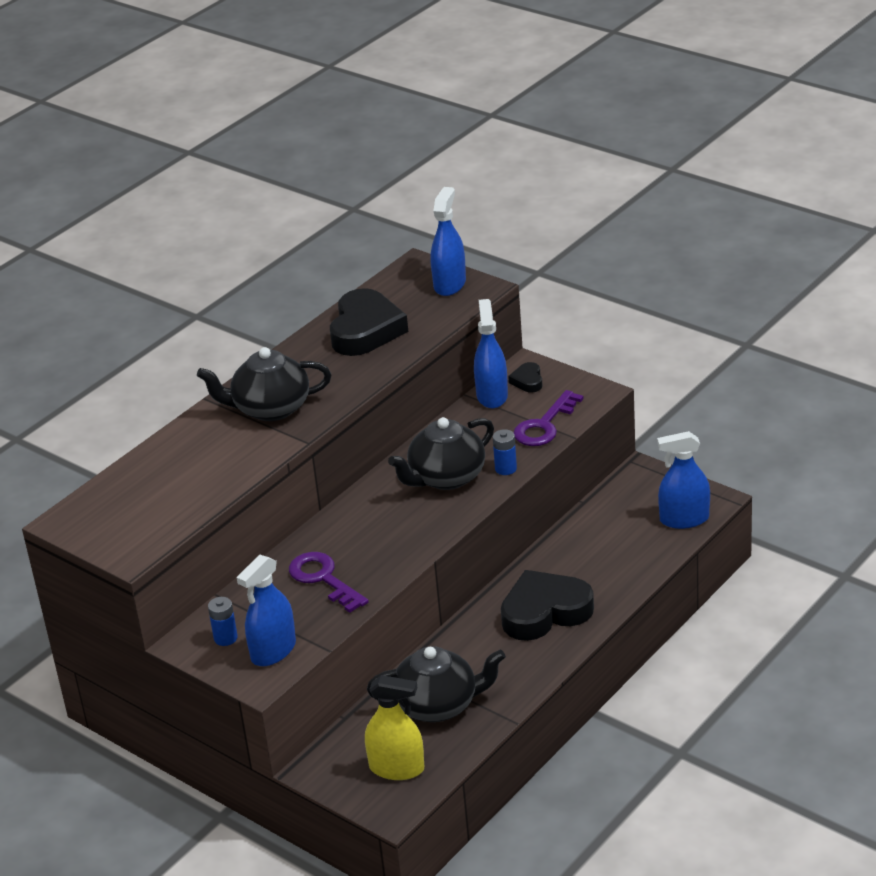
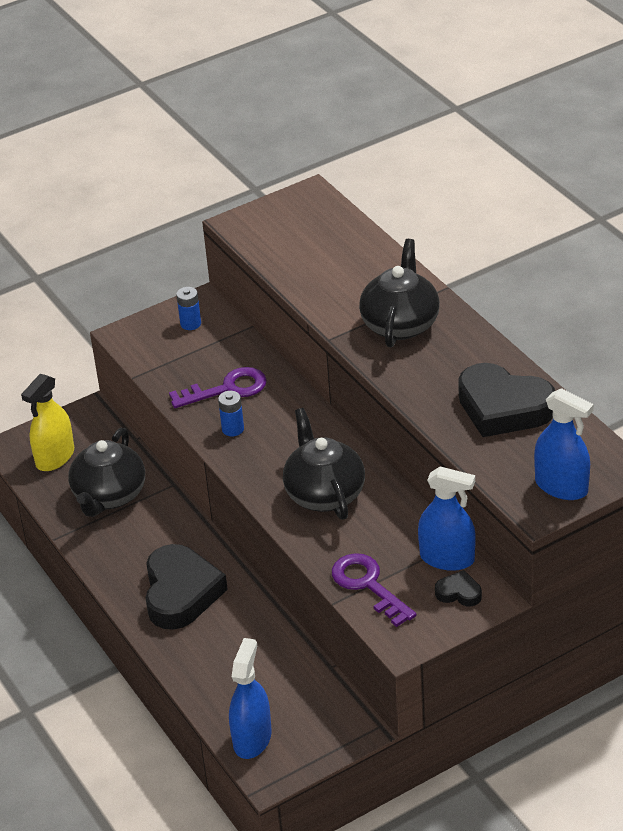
camera: 110 degrees right, 5 degrees up
blue spray bottle [237,555,296,666] -> none
blue battery [493,429,517,475] -> blue battery moved to [218,391,244,436]

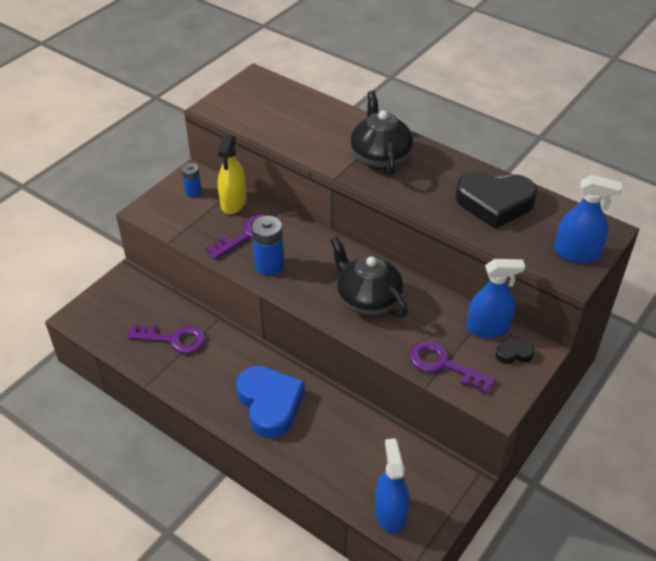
camera: 25 degrees left, 5 degrees up
yellow spray bottle [21,374,74,471] -> yellow spray bottle moved to [218,134,246,214]
black teapot [68,428,145,517] -> purple key [127,324,205,354]
black heart [146,544,228,630] -> blue heart [236,366,305,438]
blue battery [218,391,244,436] -> blue battery [252,216,284,275], size x1.63

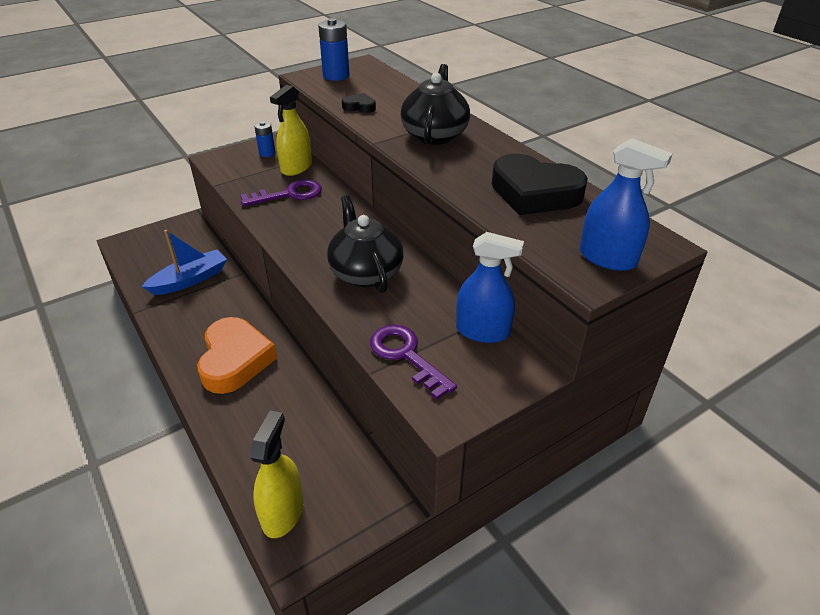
camera: 20 degrees right, 5 degrees down
purple key [127,324,205,354] -> blue boat [142,230,227,295]
blue heart [236,366,305,438] -> orange heart [197,317,277,394]
blue battery [252,216,284,275] -> blue battery moved to [318,18,349,81]
blue spray bottle [375,438,409,534] -> yellow spray bottle [250,411,304,538]
black heart [496,335,534,364] -> black heart moved to [342,93,376,113]

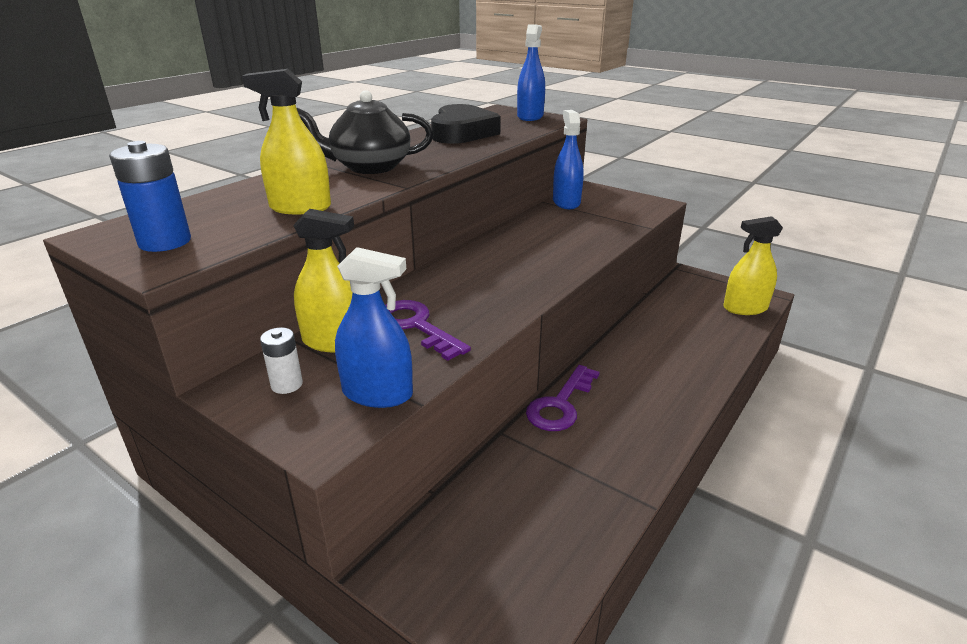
camera: 110 degrees left, 10 degrees down
blue boat [142,230,227,295] -> none
orange heart [197,317,277,394] -> none
blue battery [254,121,275,157] -> white battery [260,327,303,394]
black teapot [327,195,404,293] -> none
black heart [342,93,376,113] -> yellow spray bottle [242,69,331,214]
purple key [370,325,457,400] -> purple key moved to [526,365,600,431]
none -> blue spray bottle [335,247,413,408]

